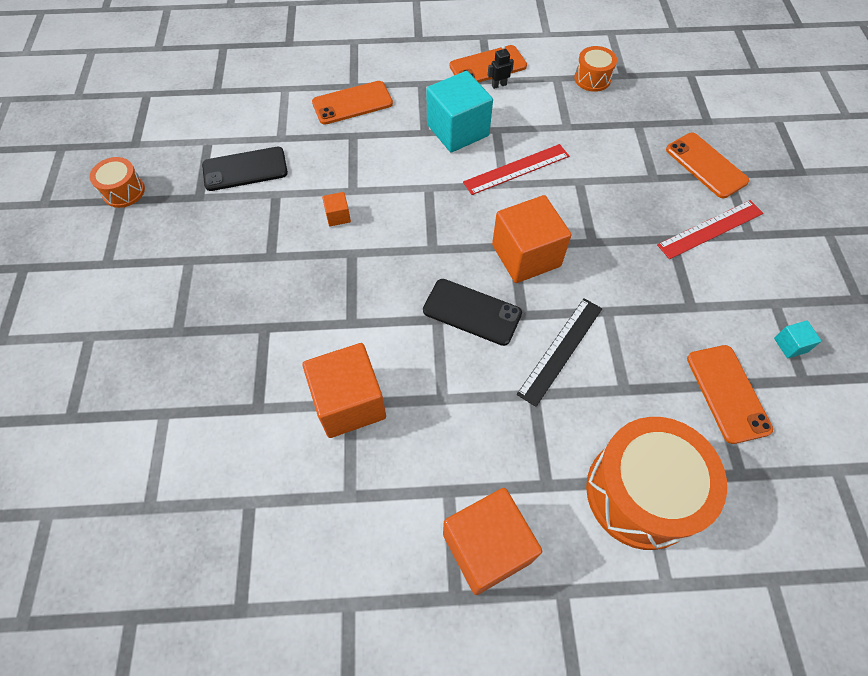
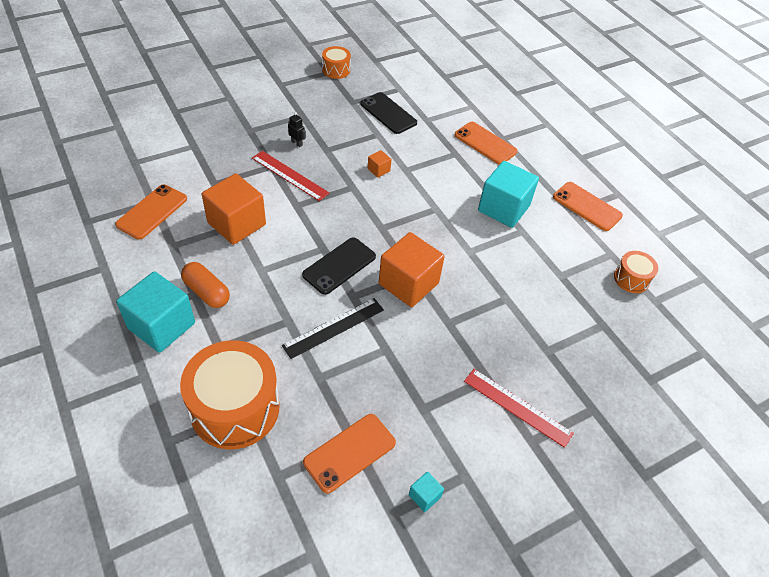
camera: 60 degrees right, 10 degrees down
black phone [423,279,522,346] -> black phone turned 45 degrees clockwise [302,237,376,295]
orange cube [443,488,542,595] -> turquoise cube [116,271,195,353]
red ruler [463,144,569,195] -> red ruler moved to [252,151,329,201]
black robot [488,46,514,89] -> black robot moved to [288,112,306,147]
black ruler [517,298,602,407] -> black ruler turned 45 degrees counterclockwise [282,298,384,359]
orange phone [666,133,749,198] -> orange phone moved to [115,184,187,239]
none -> orange capsule [181,262,230,308]

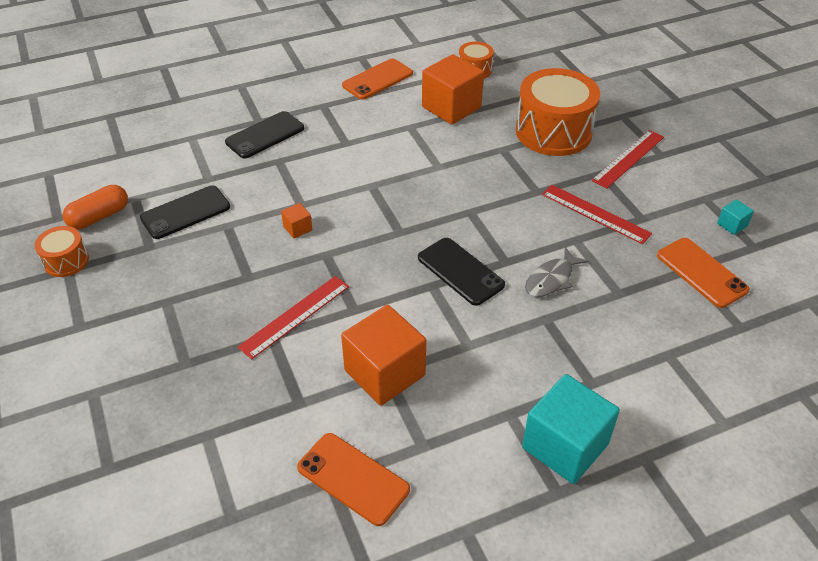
camera: 80 degrees left, 5 degrees down
orange drum [180,340,280,449] -> orange drum moved to [516,68,600,156]
orange capsule [181,262,230,308] -> orange capsule moved to [63,185,128,229]
black ruler [282,298,384,359] -> grey fish [525,247,588,297]
black robot [288,112,306,147] -> none
orange cube [379,232,445,307] -> orange cube moved to [422,54,484,125]
orange phone [454,122,518,165] -> black phone [225,111,304,159]
turquoise cube [478,161,539,228] -> none
none -> red ruler [542,185,652,244]

